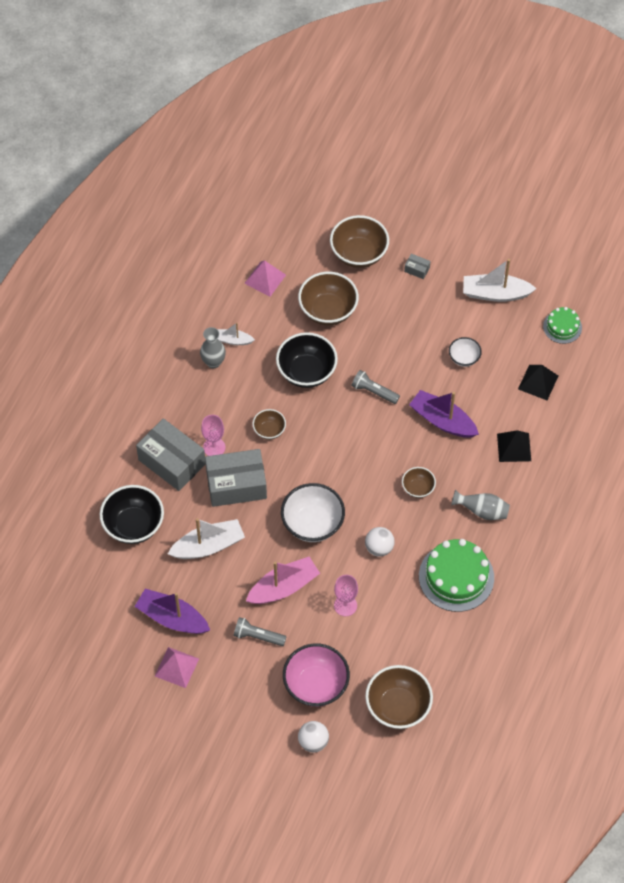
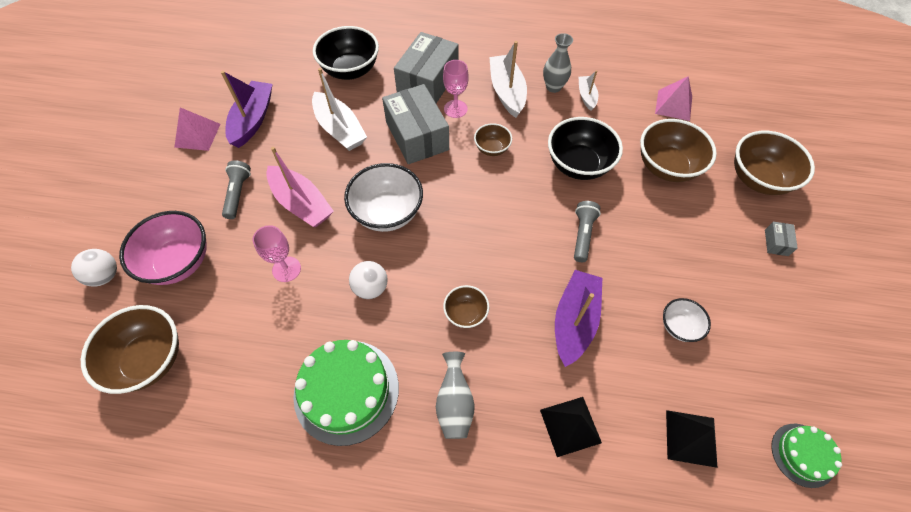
camera: 75 degrees right, 0 degrees up
white boat [463,259,537,302] -> white boat moved to [489,41,527,118]

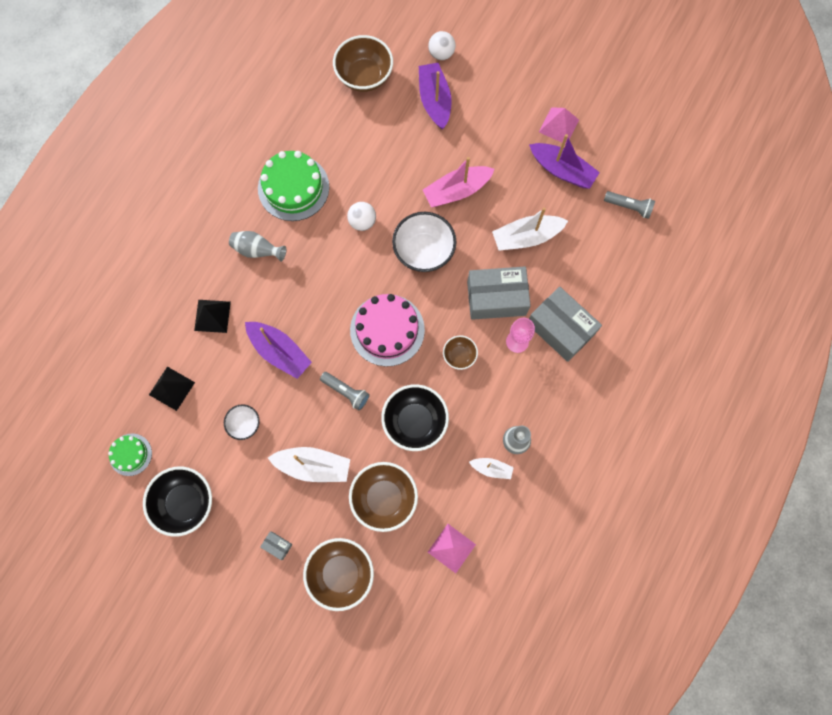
camera: 110 degrees right, 15 degrees up
pink bowl [119,211,207,285] -> purple boat [419,63,452,129]
grey flashlight [222,160,251,219] -> grey flashlight moved to [604,191,655,219]
pink goblet [253,225,301,282] -> none
black bowl [313,26,379,80] -> black bowl moved to [143,466,212,537]
brown bowl [443,285,489,328] -> none
white boat [489,41,527,118] -> white boat moved to [268,447,350,482]
none -> pink cake [350,294,425,367]

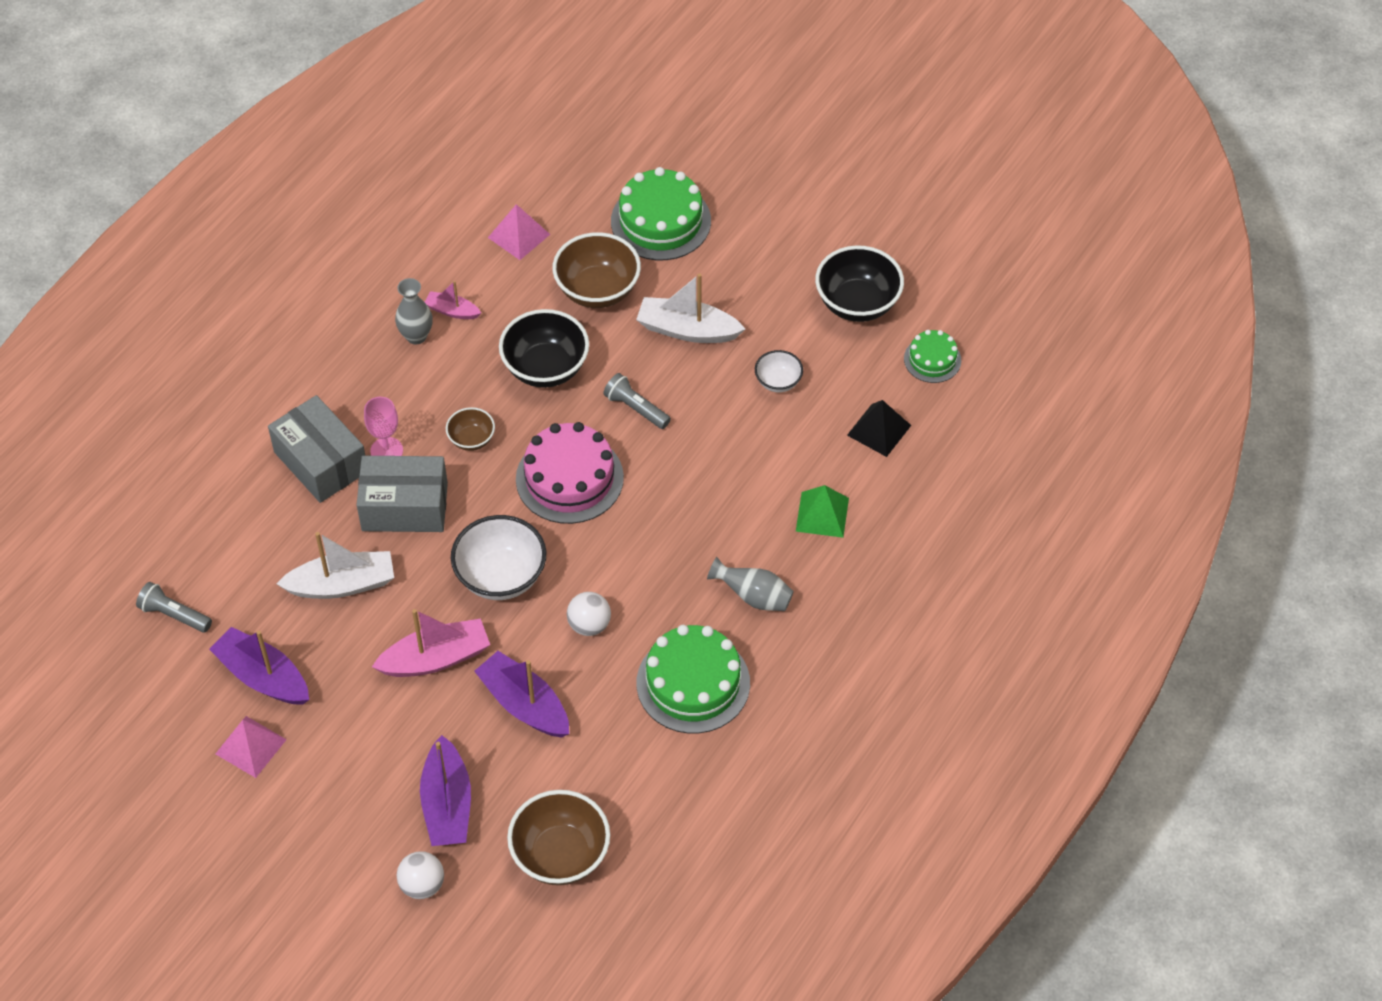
camera: 175 degrees left, 20 degrees down
black pyramid [194,300,231,333] -> green pyramid [796,485,849,538]
purple boat [245,322,312,379] -> purple boat moved to [474,651,569,737]
grey box [260,531,293,560] -> none
brown bowl [303,538,374,611] -> green cake [611,167,711,260]
white boat [469,458,514,479] -> pink boat [425,281,481,319]

